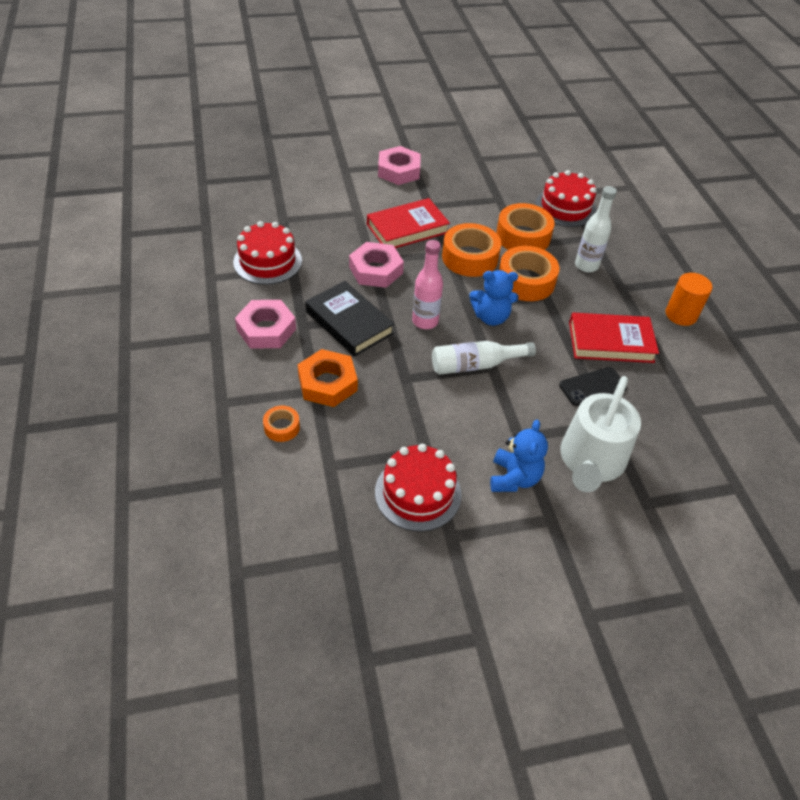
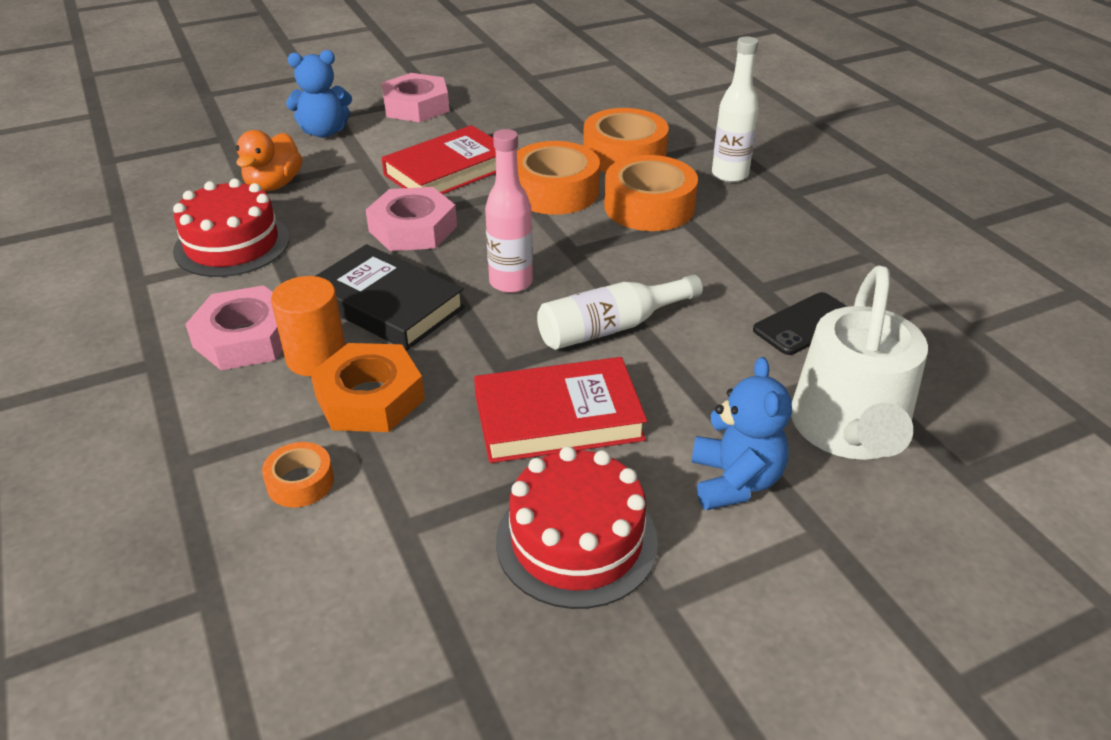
camera: 10 degrees left, 10 degrees down
blue teddy bear [469,270,518,326] -> blue teddy bear moved to [286,50,352,138]
red cake [535,170,597,227] -> none
red book [569,313,659,363] -> red book moved to [474,357,647,463]
orange cylinder [666,273,712,326] -> orange cylinder moved to [271,276,345,376]
none -> orange duck [236,130,302,191]

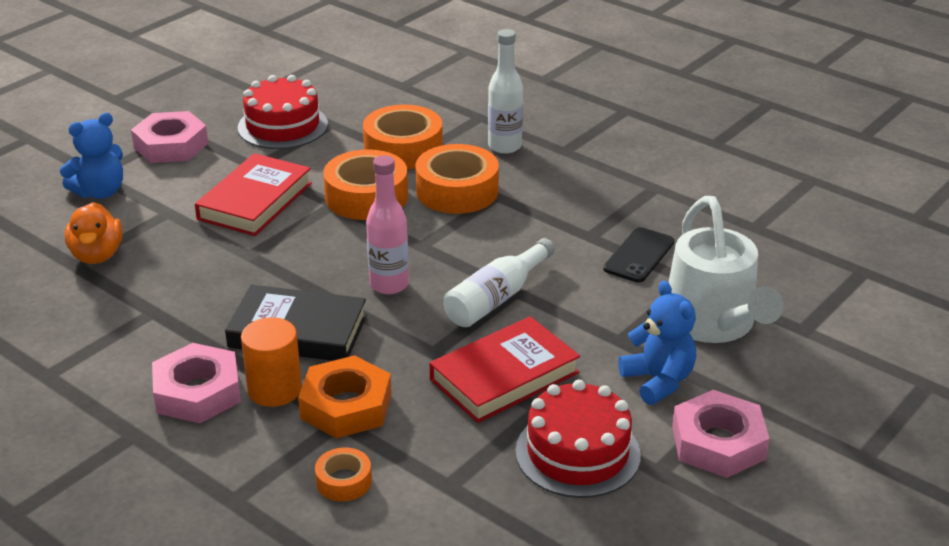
camera: 25 degrees left, 5 degrees down
red cake [173,179,290,277] -> red cake moved to [238,75,328,149]
pink nut [366,187,457,251] -> pink nut moved to [672,390,769,478]

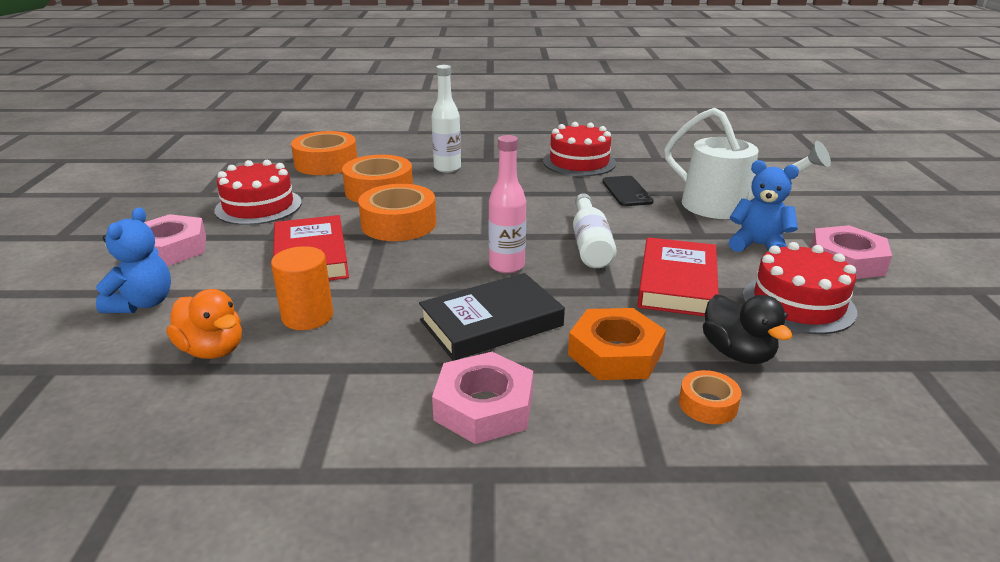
camera: 40 degrees left, 5 degrees down
orange cylinder [241,317,302,407] -> orange cylinder moved to [271,246,333,330]
orange tape [415,144,499,214] -> orange tape moved to [291,131,357,175]
none -> red cake [543,122,616,176]
none -> black duck [703,294,792,364]

